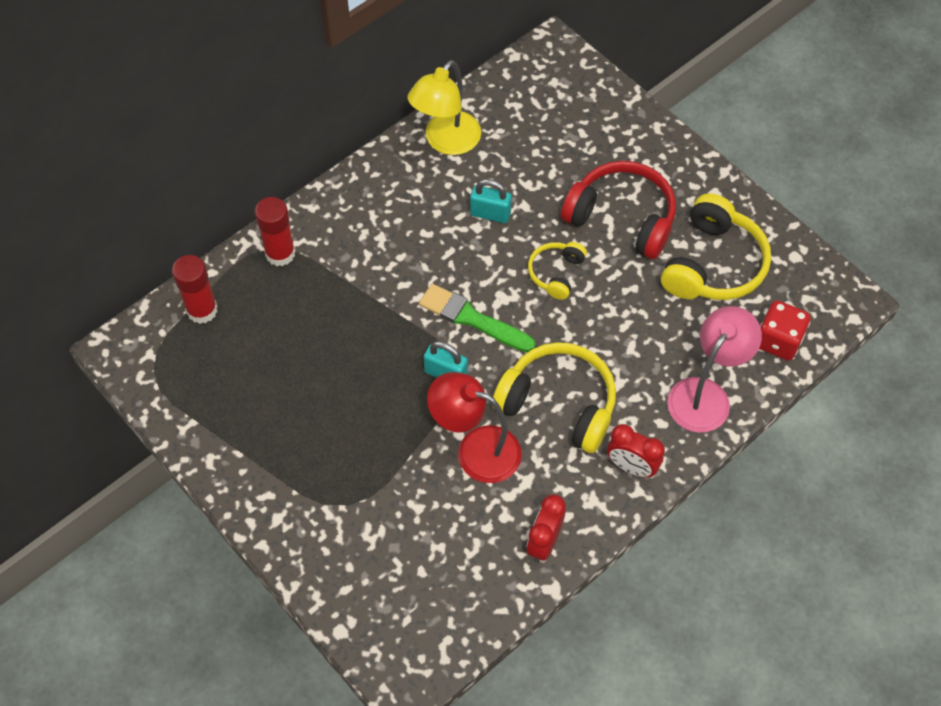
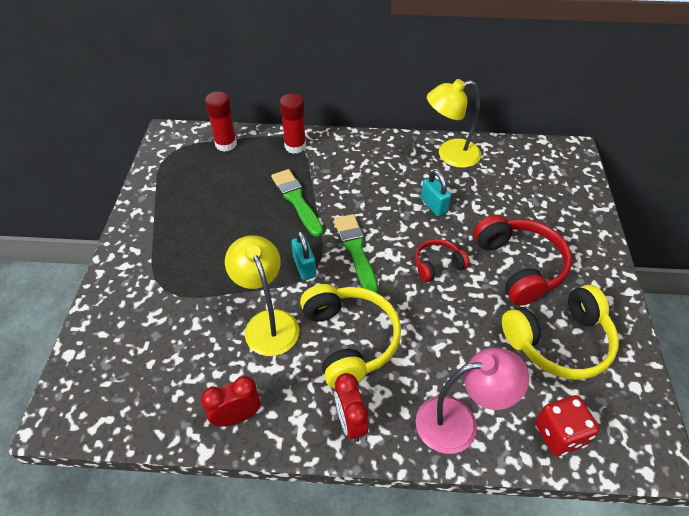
camera: 45 degrees right, 10 degrees down
red lamp [427,372,522,483] -> yellow lamp [225,235,299,356]
yellow headphones [528,242,587,300] -> red headphones [415,239,470,282]
none -> green brush [271,169,323,237]

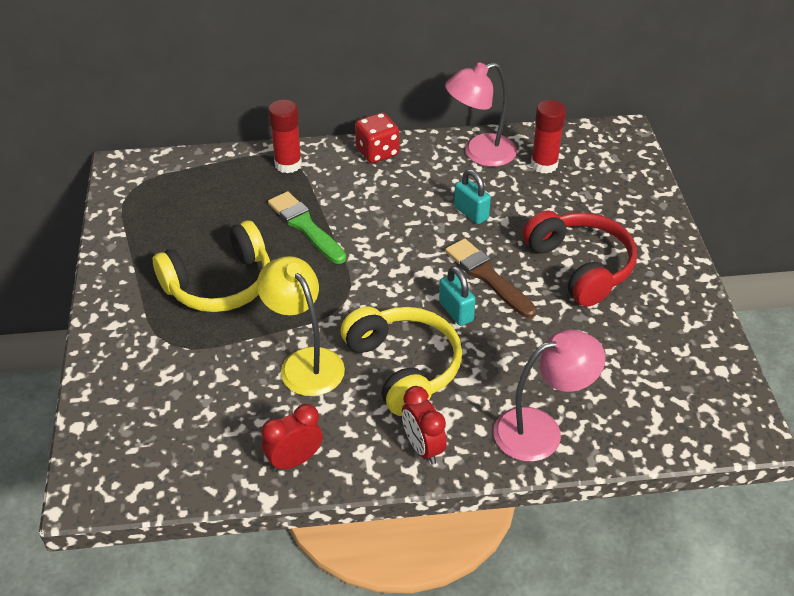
camera: 10 degrees left, 5 degrees down
red glue stick [205,91,237,152] -> red glue stick moved to [531,100,566,174]
turquoise padlock [291,231,316,280] -> turquoise padlock moved to [439,266,476,326]
green brush [334,214,378,293] -> none
red headphones [415,239,470,282] -> brown brush [445,238,537,318]
yellow lamp [427,79,481,168] -> pink lamp [445,62,517,167]
yellow headphones [502,285,619,380] -> yellow headphones moved to [153,221,270,312]
red dice [535,395,600,456] -> red dice moved to [355,113,399,163]

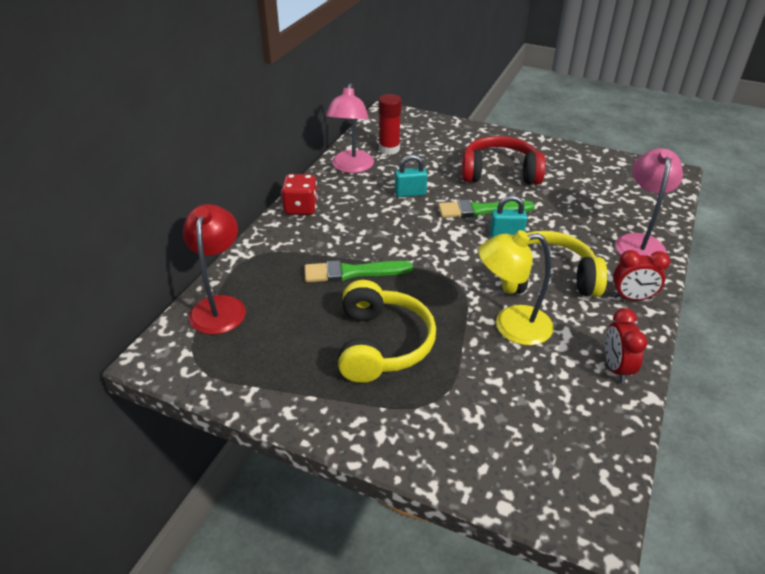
camera: 60 degrees left, 5 degrees down
red glue stick [268,99,302,173] -> none
brown brush [445,238,537,318] -> green brush [438,200,535,218]
none -> red lamp [183,204,246,335]

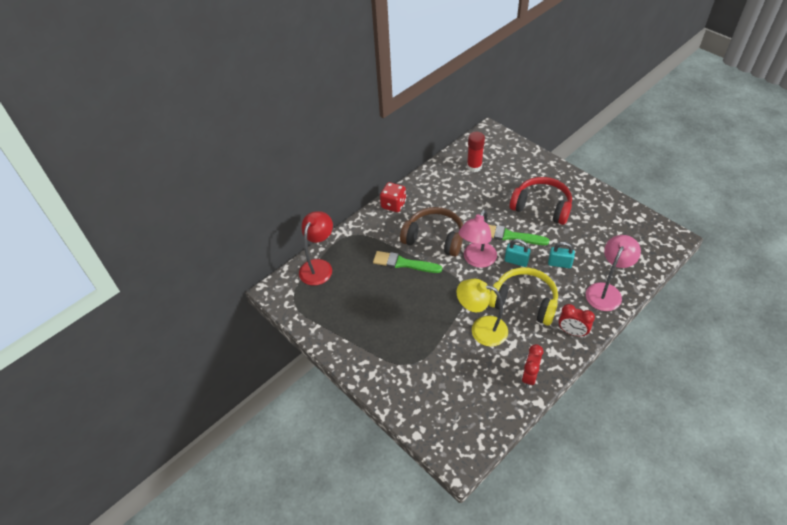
camera: 25 degrees right, 10 degrees up
pink lamp [326,83,374,173] -> pink lamp moved to [459,210,497,268]
yellow headphones [338,280,436,383] -> none
turquoise padlock [395,155,428,197] -> turquoise padlock moved to [548,242,575,268]
none -> brown headphones [400,207,463,257]

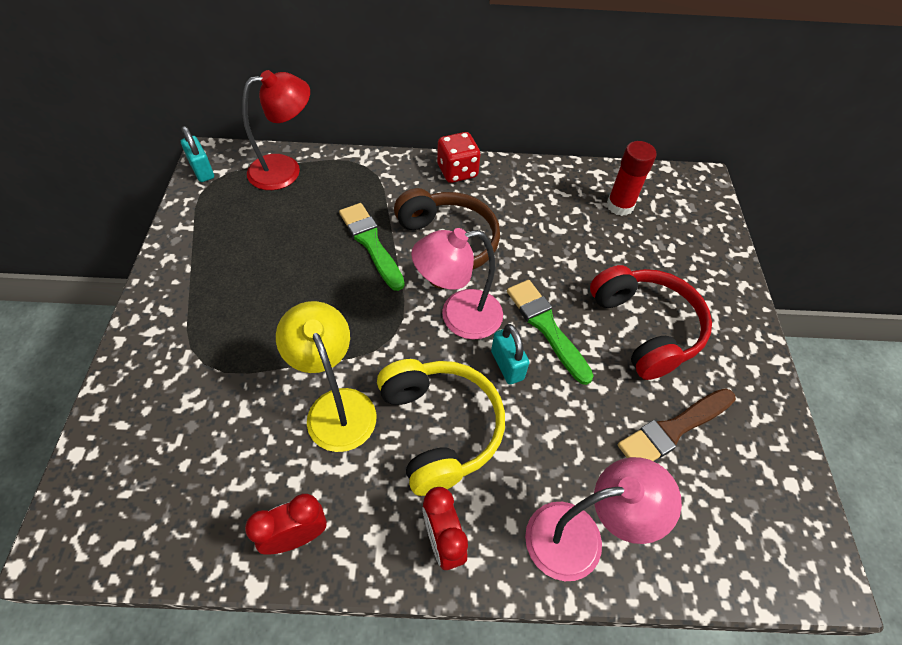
camera: 40 degrees right, 5 degrees up
turquoise padlock [548,242,575,268] -> turquoise padlock moved to [181,126,214,182]
none -> brown brush [618,388,736,461]

